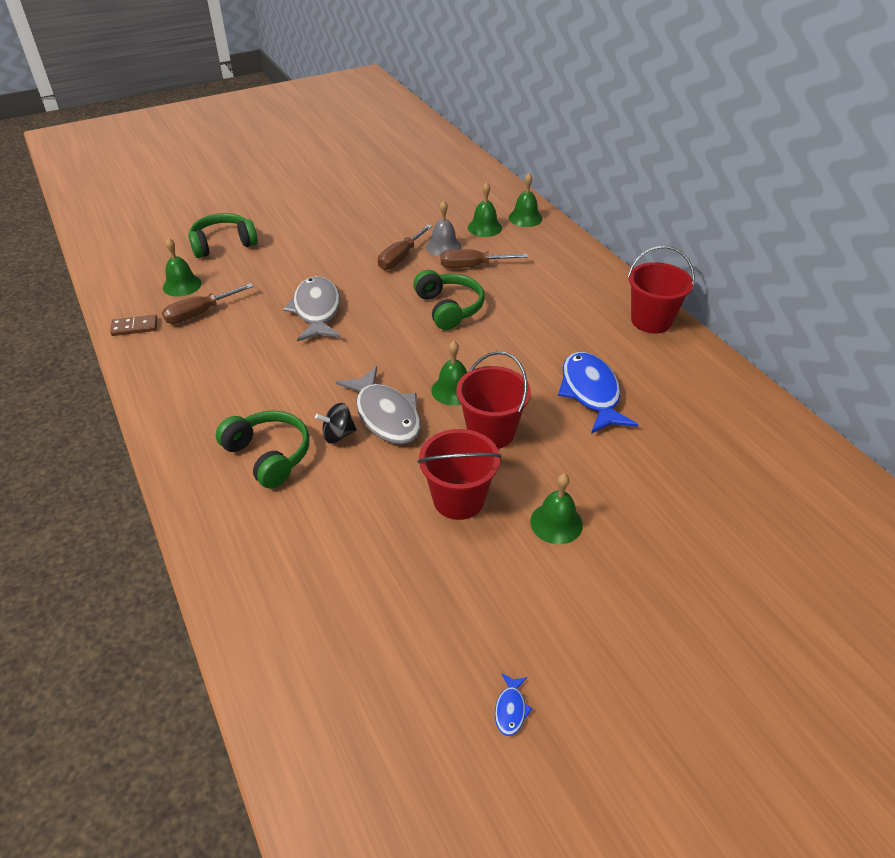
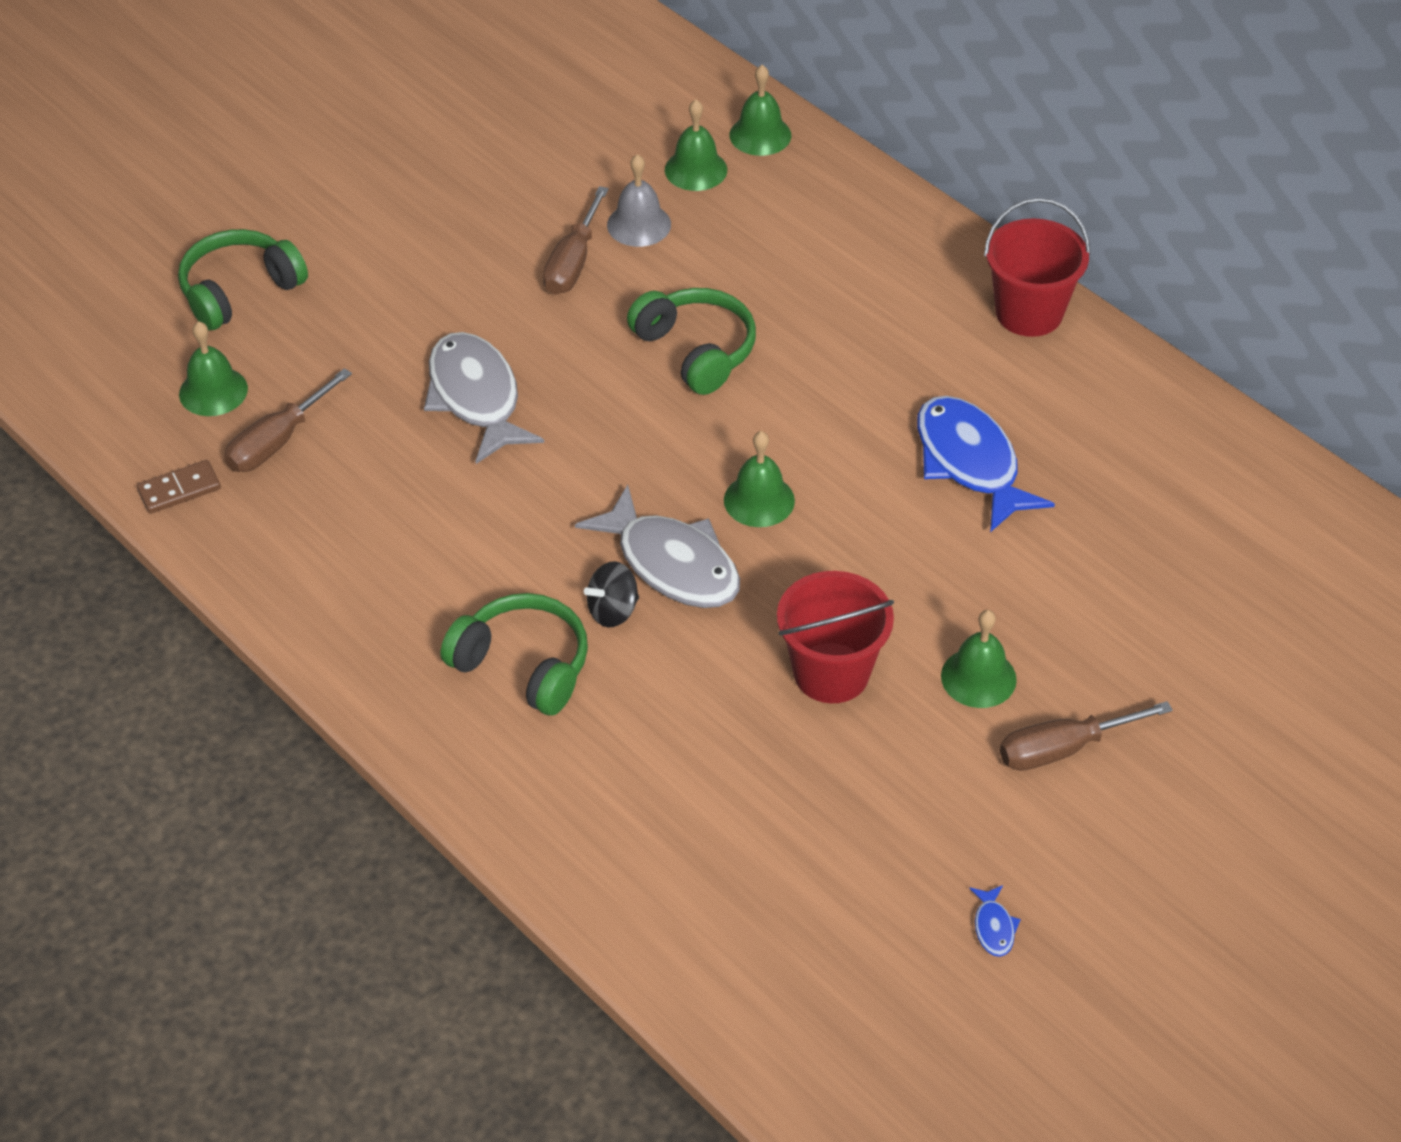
camera: 15 degrees left, 5 degrees up
brown screwdriver [441,249,528,268] -> brown screwdriver moved to [1000,701,1173,771]
red bucket [456,351,531,449] -> none

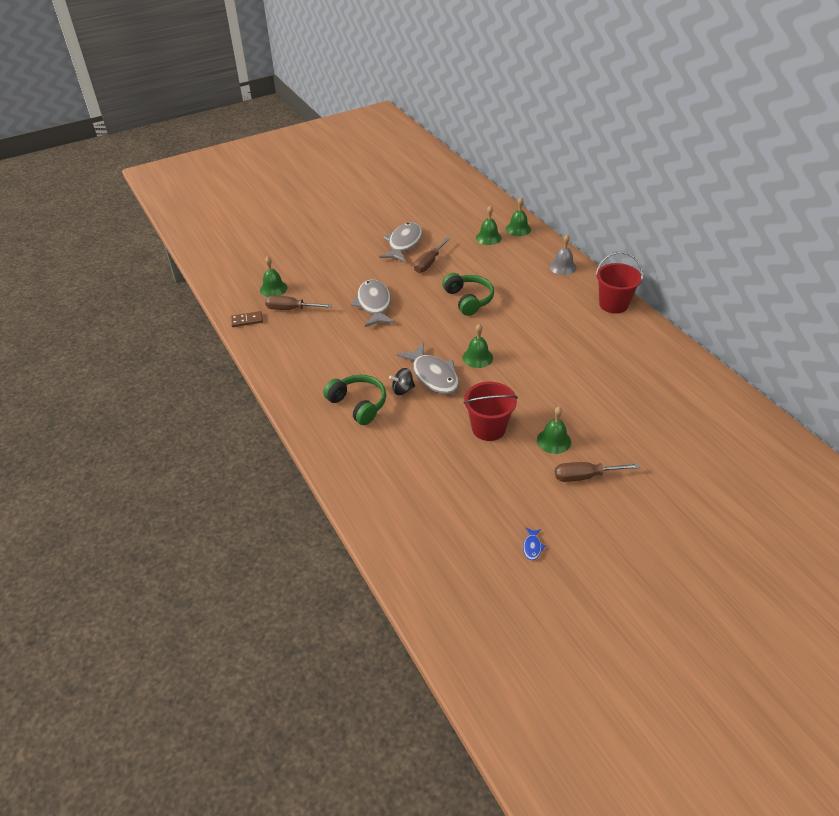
camera: 15 degrees right, 5 degrees down
green headphones [178,229,308,330] -> none
brown screwdriver [225,368,352,472] -> brown screwdriver turned 45 degrees clockwise [265,295,332,310]
grey bell [607,154,671,247] -> grey bell moved to [549,234,577,275]
blue fish [917,396,1055,532] -> none
none -> grey fish [379,223,422,263]

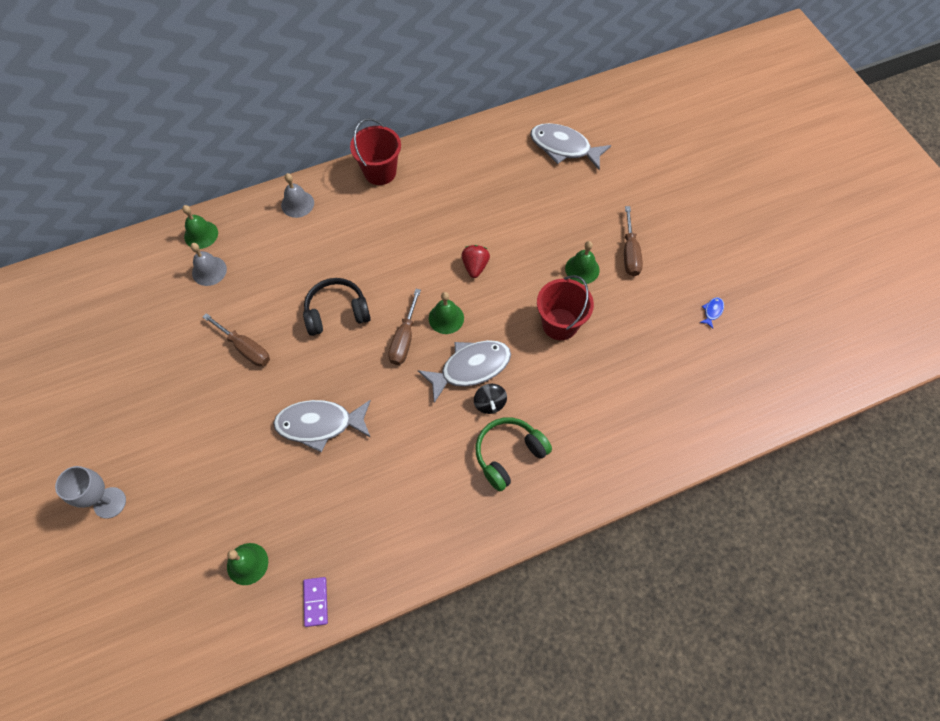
camera: 85 degrees left, 20 degrees up
brown domino [231,311,263,327] -> purple domino [303,577,328,627]
brown screwdriver [265,295,332,310] -> brown screwdriver moved to [388,289,421,365]
grey fish [379,223,422,263] -> grey fish moved to [530,123,611,170]
green headphones [442,273,494,316] -> black headphones [303,278,371,336]
green bell [476,206,502,245] -> grey bell [191,243,227,286]
blue fish [523,527,546,560] -> blue fish turned 75 degrees counterclockwise [699,297,724,329]
none -> grey goblet [55,466,126,519]
none -> red strawberry [462,245,490,278]

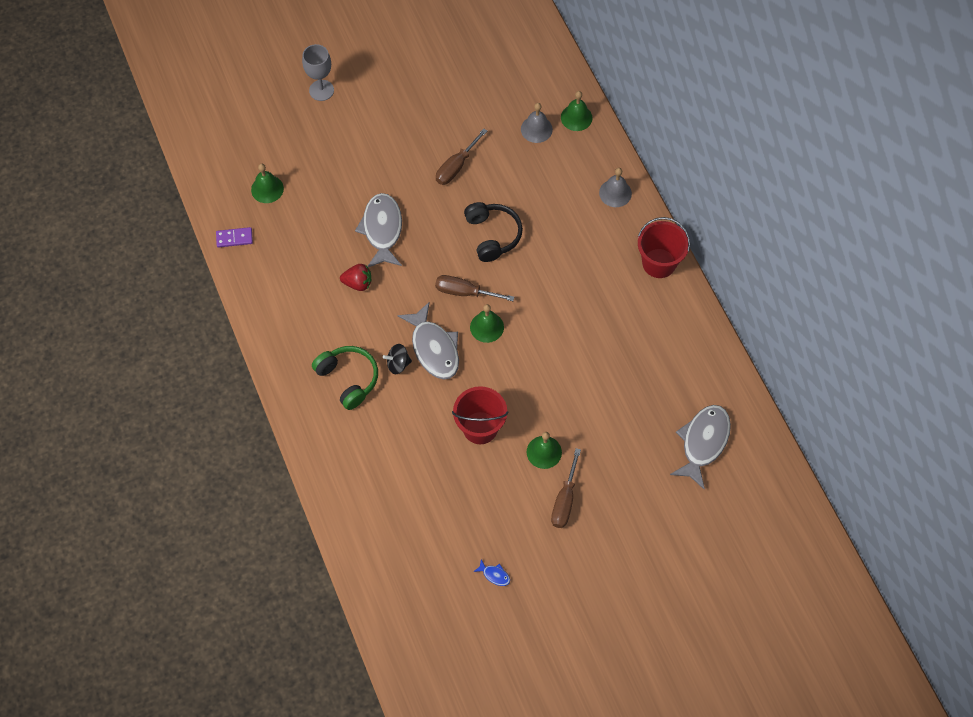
camera: 90 degrees right, 0 degrees up
red strawberry [462,245,490,278] -> red strawberry moved to [340,264,371,291]
brown screwdriver [624,206,643,276] -> brown screwdriver turned 75 degrees counterclockwise [551,448,581,528]

